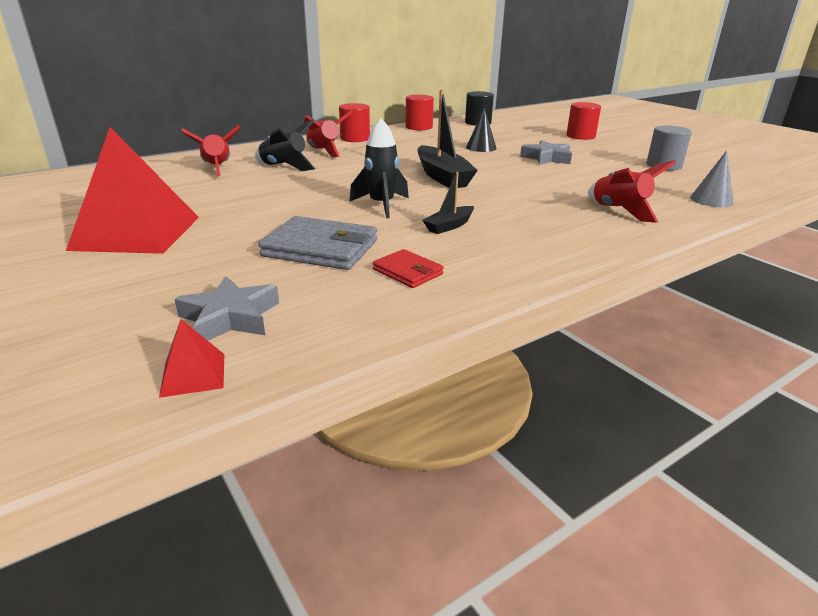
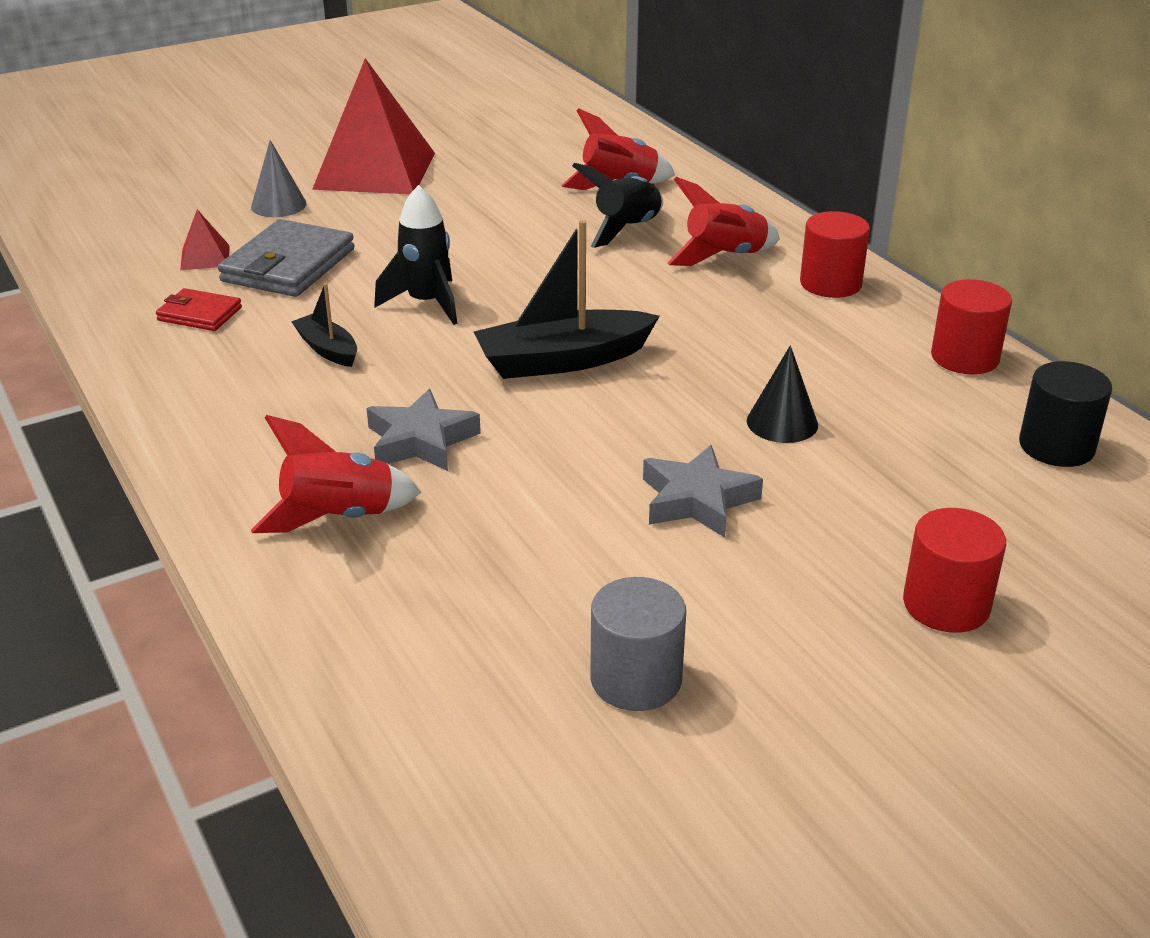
camera: 95 degrees right, 5 degrees up
red pyramid [159,319,224,398] -> red pyramid moved to [180,209,230,270]
grey star [175,276,279,341] -> grey star moved to [367,389,481,471]
red wallet [373,249,444,288] -> red wallet turned 60 degrees clockwise [156,288,242,331]
grey cone [690,150,734,207] -> grey cone moved to [251,140,307,217]

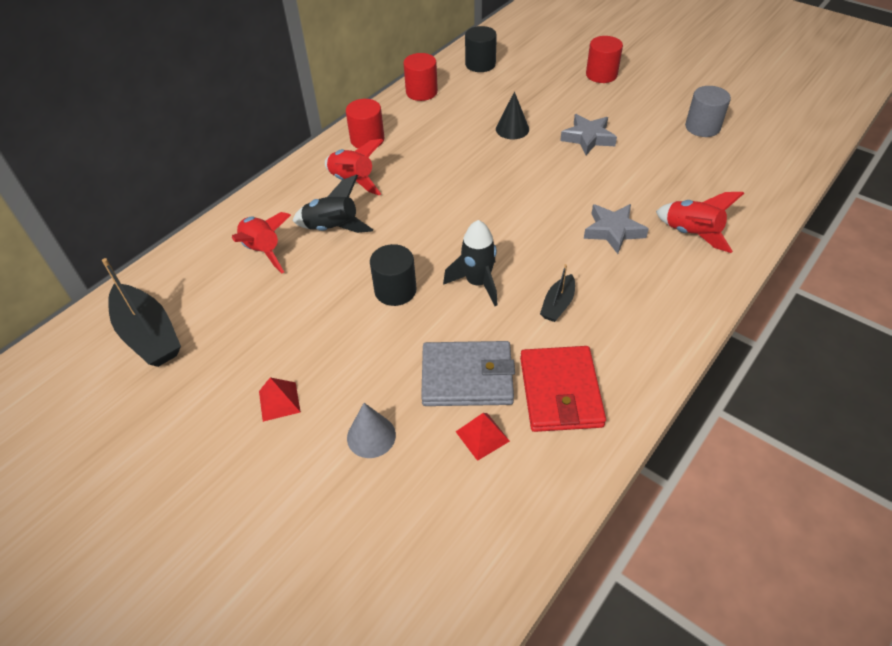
camera: 110 degrees left, 15 degrees up
red wallet [156,288,242,331] -> red wallet [520,346,606,432], size x1.80
red pyramid [312,58,435,194] -> red pyramid [259,377,301,422], size x0.41
black boat [474,220,660,379] -> black boat moved to [102,258,181,367]
none -> black cylinder [370,244,417,306]

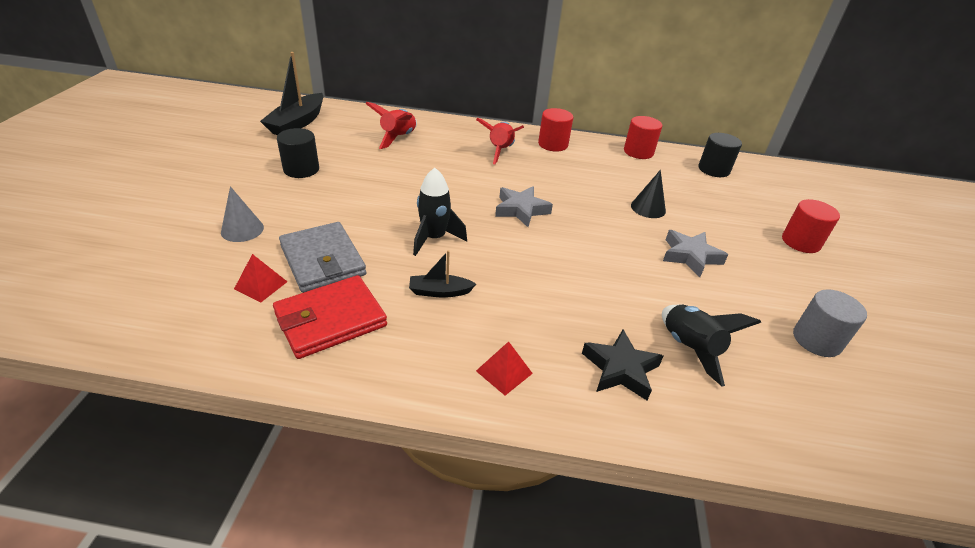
camera: 55 degrees right, 10 degrees down
red pyramid [259,377,301,422] -> red pyramid moved to [476,341,533,396]
black rocket [292,174,373,233] -> black rocket moved to [662,305,761,386]
black cylinder [370,244,417,306] -> black cylinder moved to [277,128,319,178]
grey star [584,204,649,254] -> grey star moved to [495,186,553,227]
red rocket [656,192,744,253] -> black star [582,330,663,400]

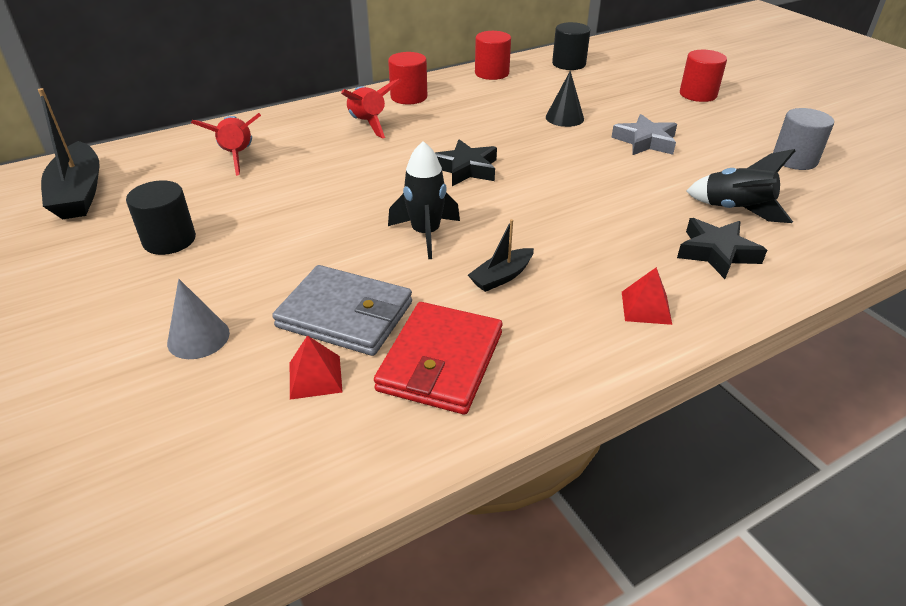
camera: 35 degrees left, 0 degrees up
grey star [495,186,553,227] -> black star [435,139,497,186]

